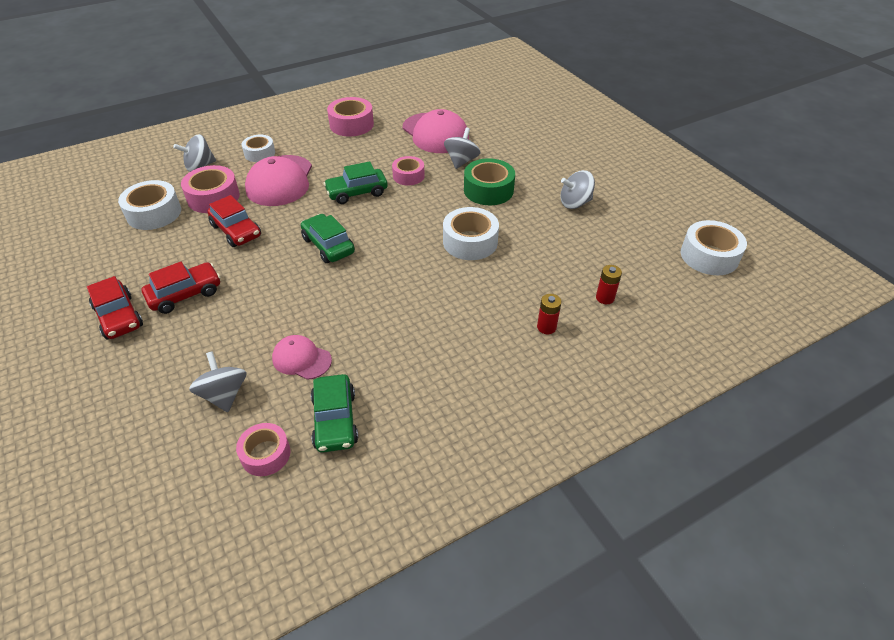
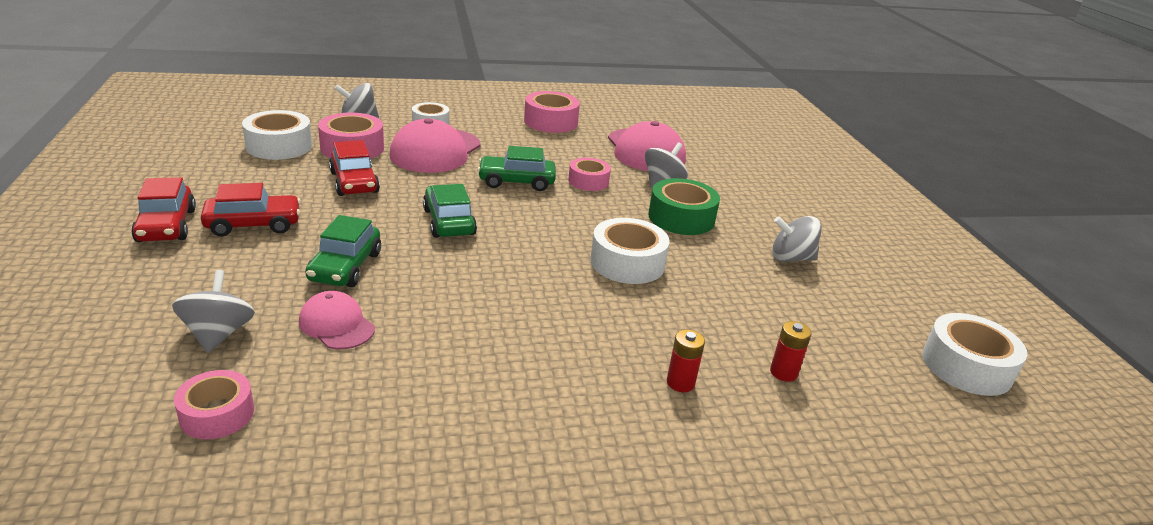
camera: 15 degrees right, 15 degrees down
green car [311,374,358,453] -> green car moved to [305,215,381,287]

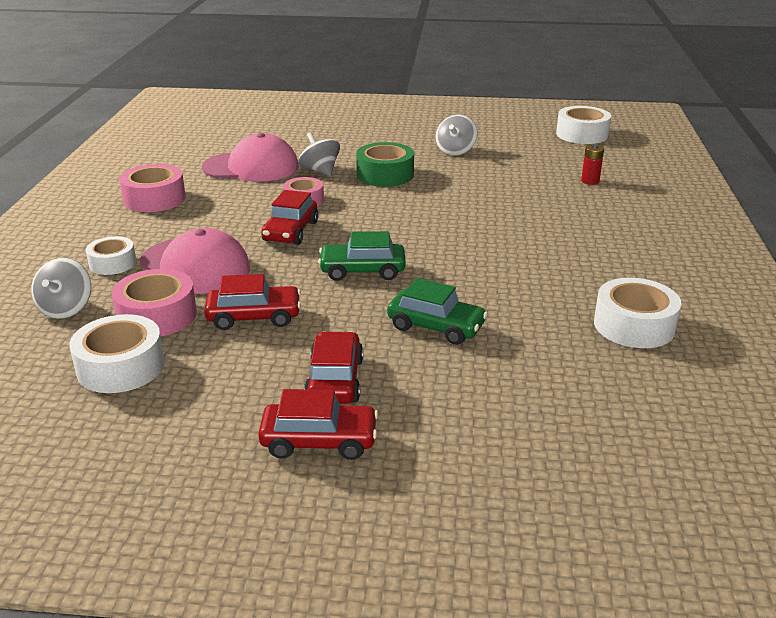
camera: 70 degrees left, 0 degrees up
grey spinning top [172,270,255,353] -> none
pink tape [174,370,254,439] -> none
pink cap [299,291,375,349] -> none
green car [477,146,556,191] -> red car [262,190,318,245]
white tape [590,218,669,284] -> white tape moved to [594,278,682,348]
red battery [667,330,705,392] -> none

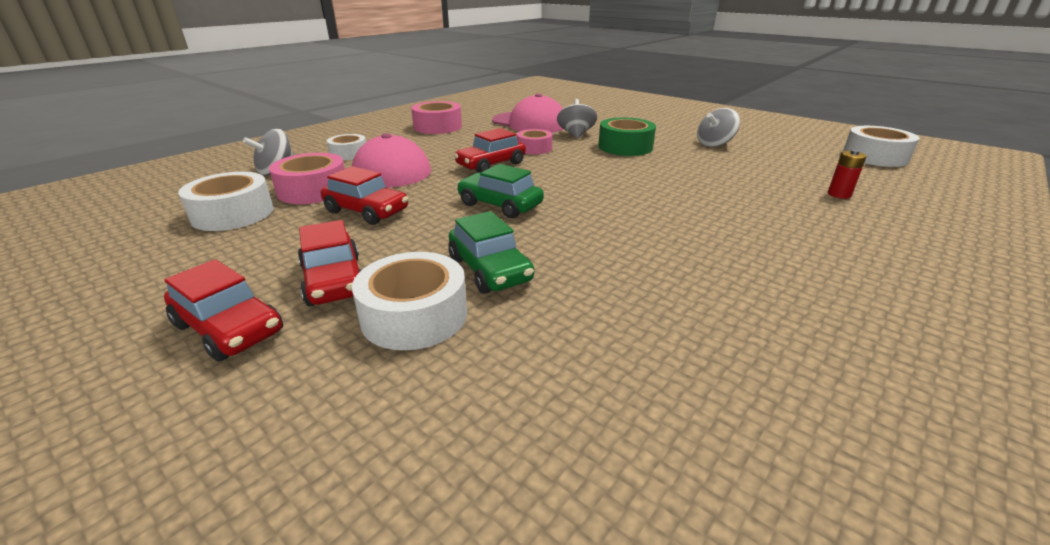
camera: 35 degrees right, 0 degrees up
red car [304,331,363,404] -> red car turned 120 degrees clockwise [298,220,361,306]
white tape [594,278,682,348] -> white tape moved to [352,252,467,350]

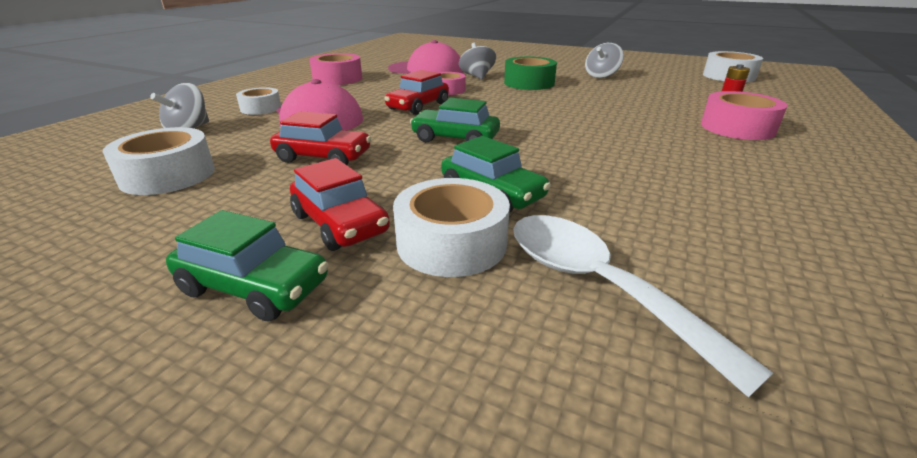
camera: 15 degrees left, 0 degrees up
red car [164,259,283,362] -> green car [166,210,328,322]
pink tape [269,153,345,204] -> pink tape moved to [701,91,788,140]
none -> white spoon [513,215,773,397]

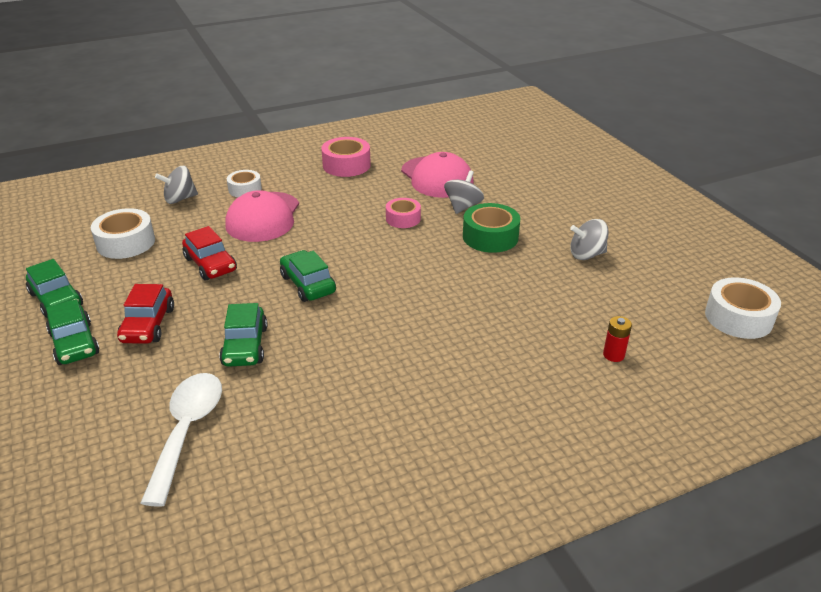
camera: 40 degrees right, 5 degrees up
red car [384,70,449,115] -> none
white tape [393,178,510,277] -> none
pink tape [701,91,788,140] -> none
none -> green car [26,259,83,318]

